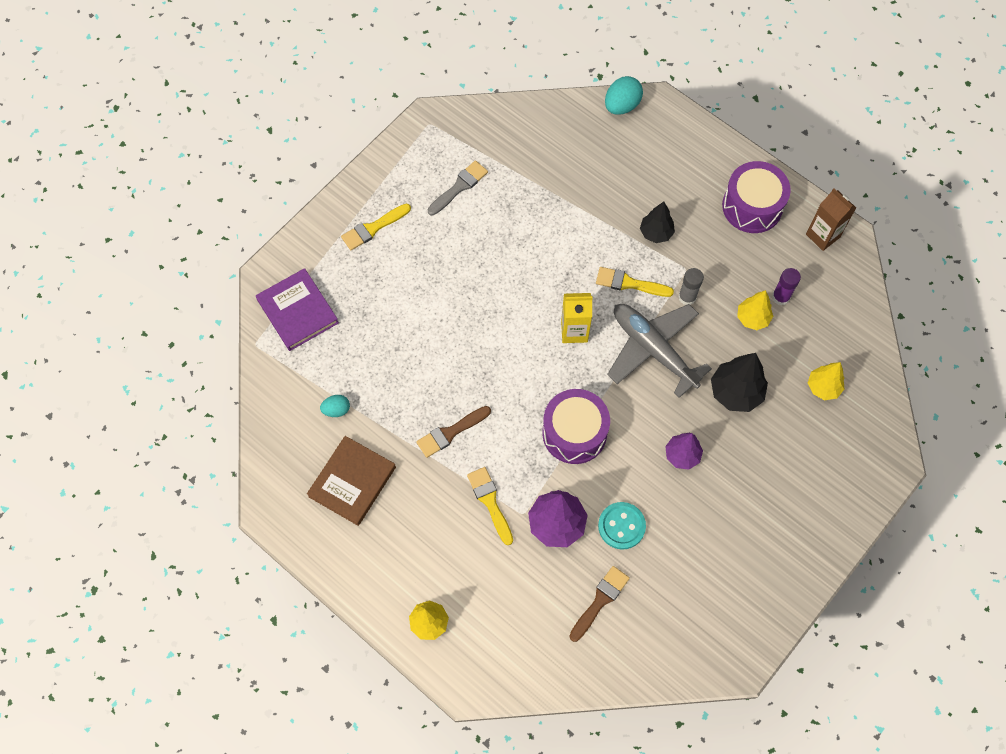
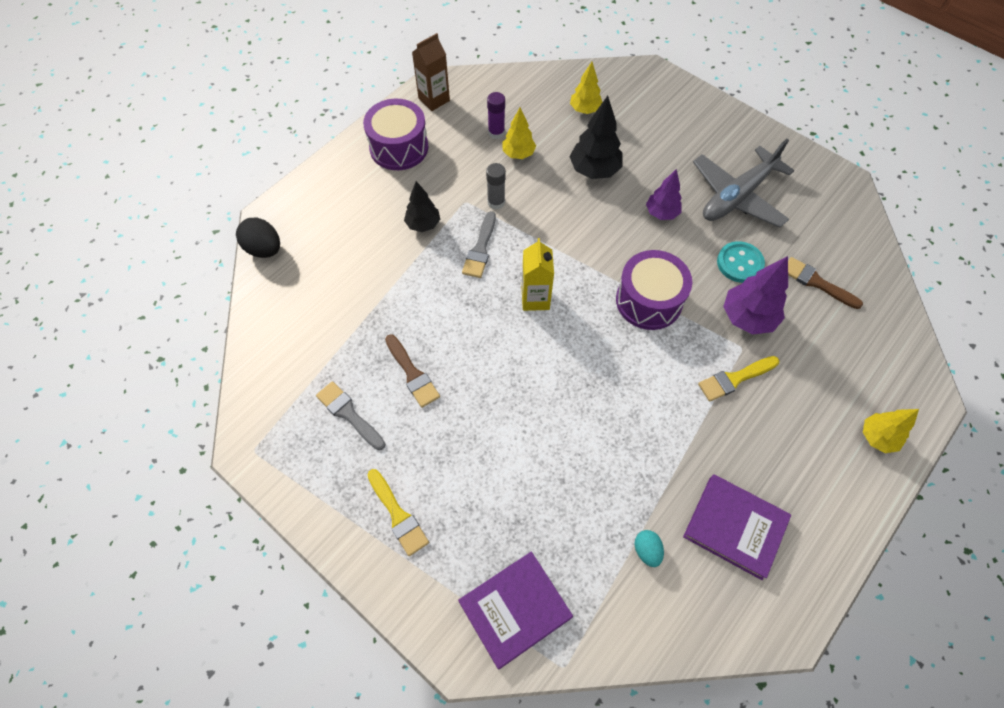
camera: 90 degrees left, 5 degrees down
brown book [307,436,396,526] -> purple book [683,474,791,580]
brown brush [416,406,491,458] -> brown brush moved to [385,334,440,408]
yellow brush [596,267,674,297] -> grey brush [462,211,496,278]
turquoise egg [605,76,643,115] -> black egg [236,218,280,258]
grey plane [607,304,712,398] -> grey plane moved to [693,139,794,228]

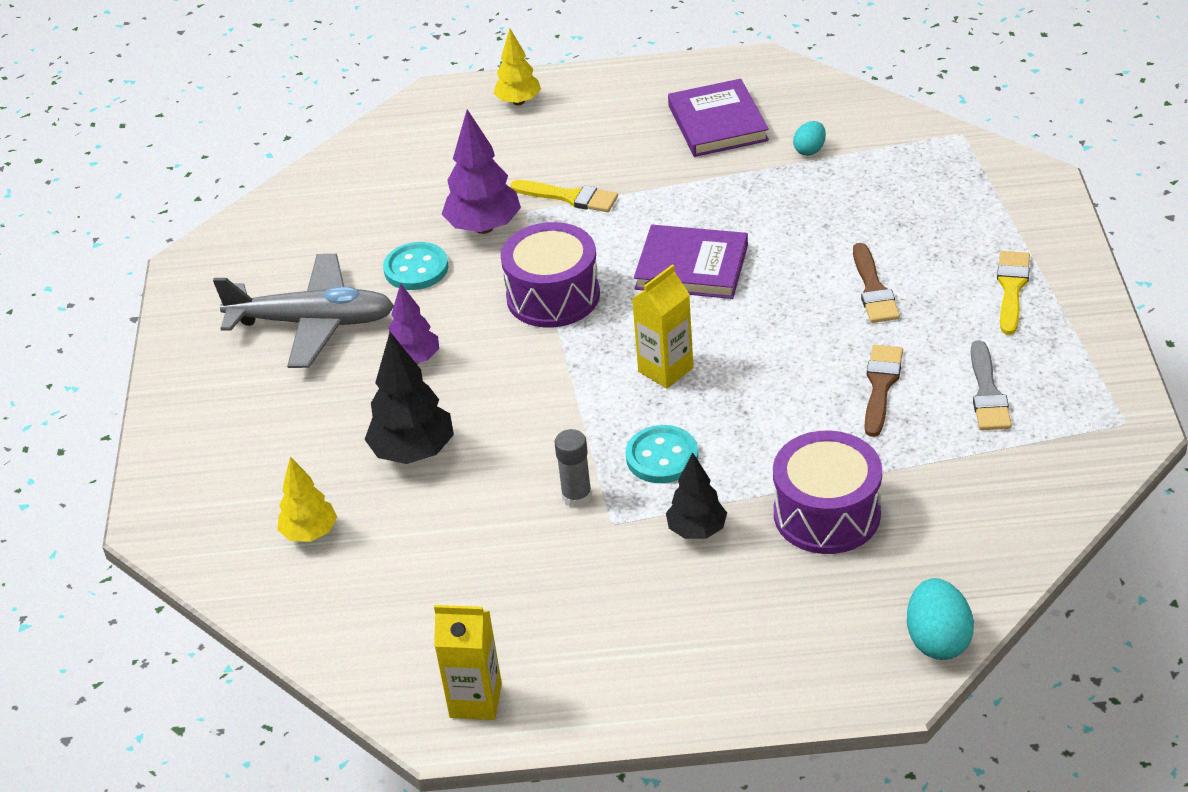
camera: 130 degrees left, 20 degrees down
black egg [236,218,280,258] -> turquoise egg [907,578,974,660]
purple drum [363,99,428,170] -> purple drum moved to [773,430,882,554]
brown carton [412,33,450,111] -> yellow carton [434,605,502,720]
purple book [458,552,573,669] -> purple book moved to [634,225,748,299]
grey brush [462,211,496,278] -> turquoise button [625,425,698,483]
purple glue stick [487,92,505,139] -> none
yellow tree [502,108,536,159] -> none
brown brush [788,257,863,309] -> brown brush moved to [853,243,900,323]

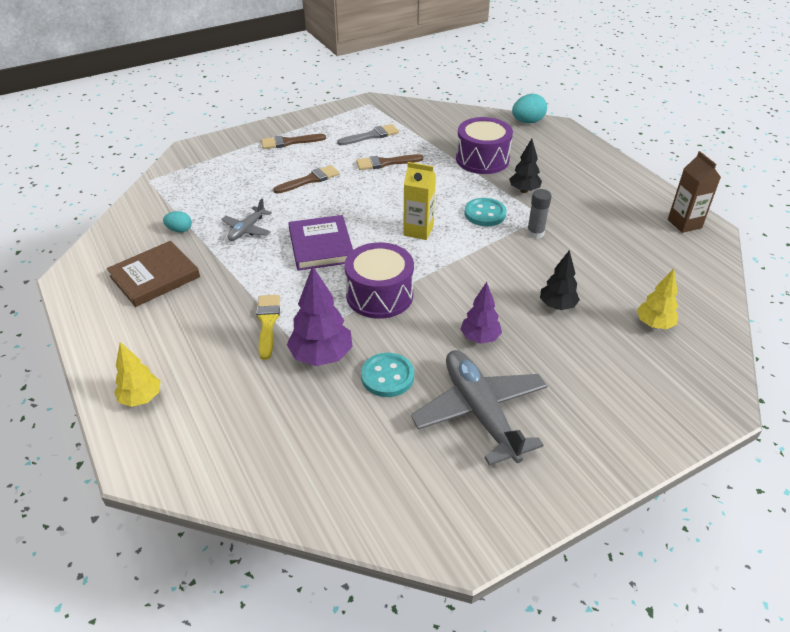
camera: 120 degrees left, 0 degrees up
black tree [364,332,454,464] -> black tree [540,250,580,310], size x0.65
yellow carton [434,605,502,720] -> brown carton [668,151,721,233]
purple book [668,79,769,157] -> brown book [107,241,200,307]
yellow brush [997,251,1030,335] -> brown brush [261,134,326,149]
none -> grey plane [221,198,272,241]

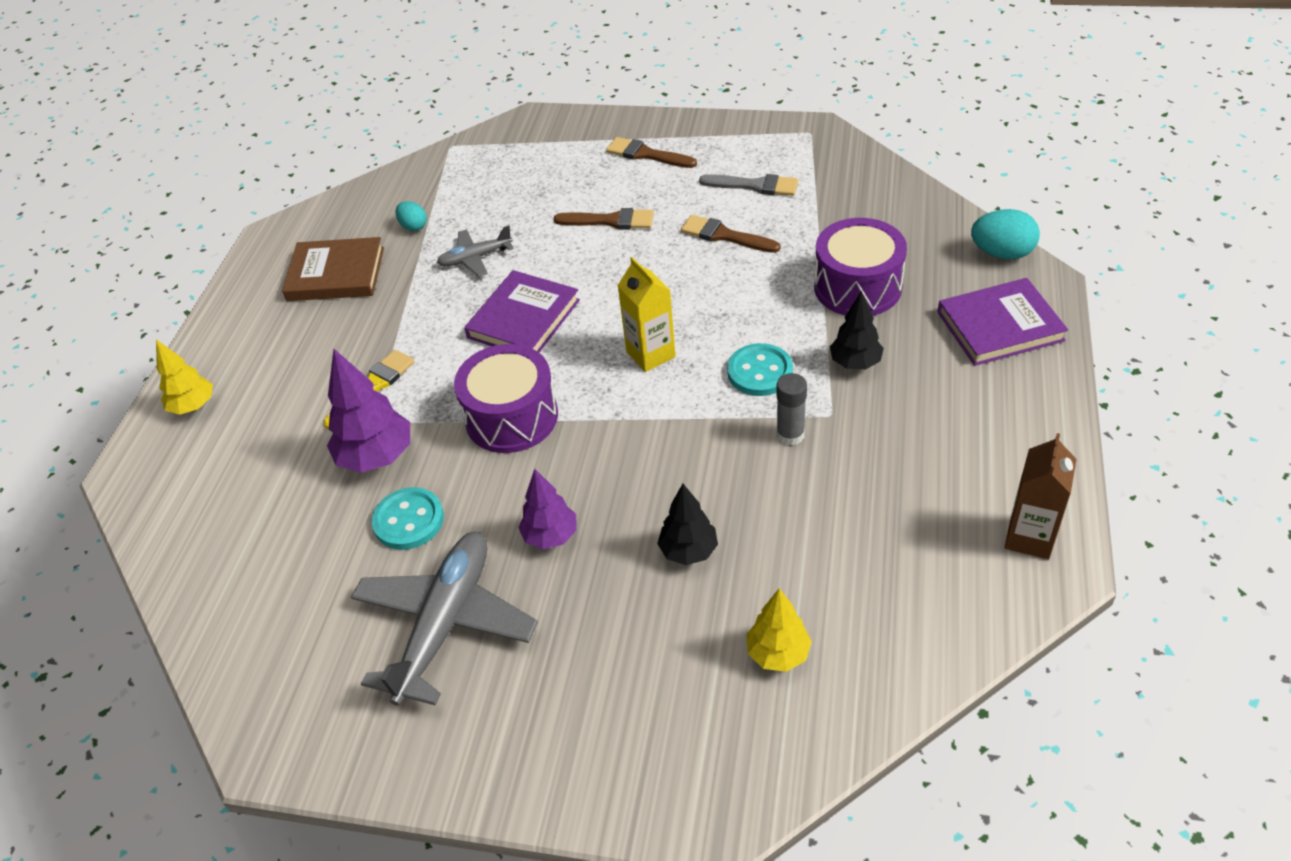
camera: 45 degrees right, 5 degrees up
none -> purple book [938,278,1068,366]

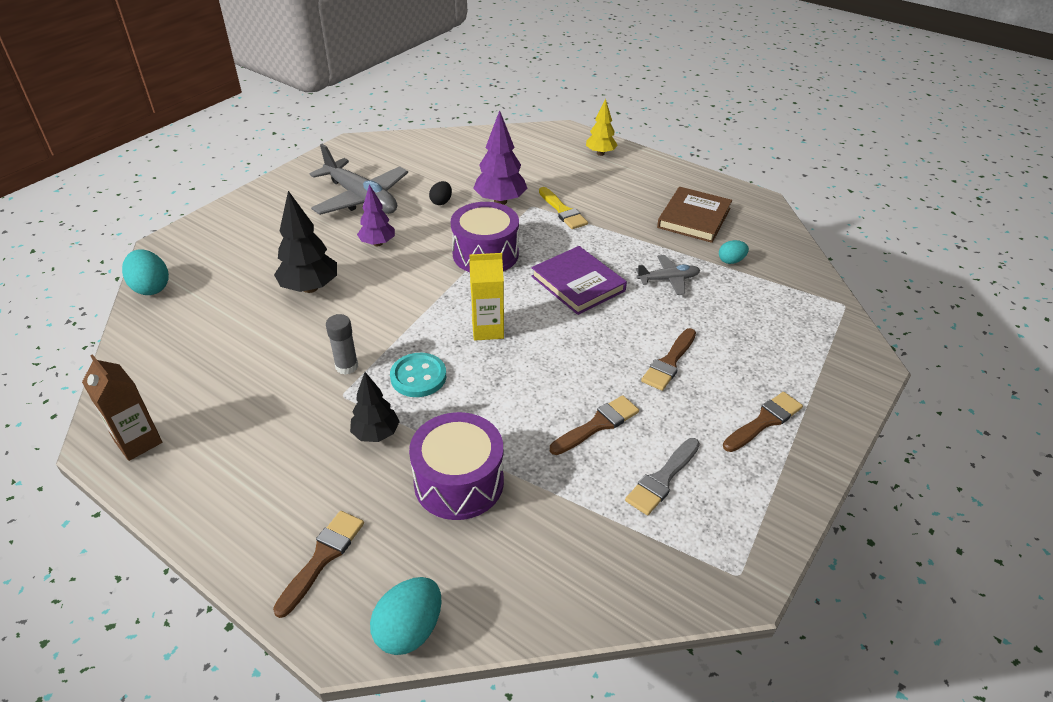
camera: 110 degrees right, 5 degrees down
turquoise button [371,487,444,550] -> black egg [429,181,452,205]
grey plane [437,226,514,277] -> grey plane turned 75 degrees clockwise [636,255,700,295]
black tree [657,484,718,565] -> black tree [274,191,337,293], size x1.54
yellow tree [746,588,812,672] -> none
purple book [938,278,1068,366] -> brown brush [273,511,364,618]
none -> turquoise egg [122,249,169,295]

